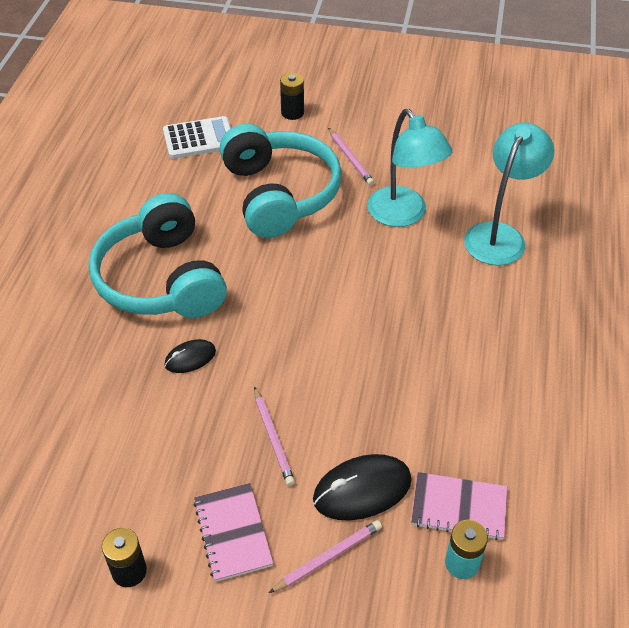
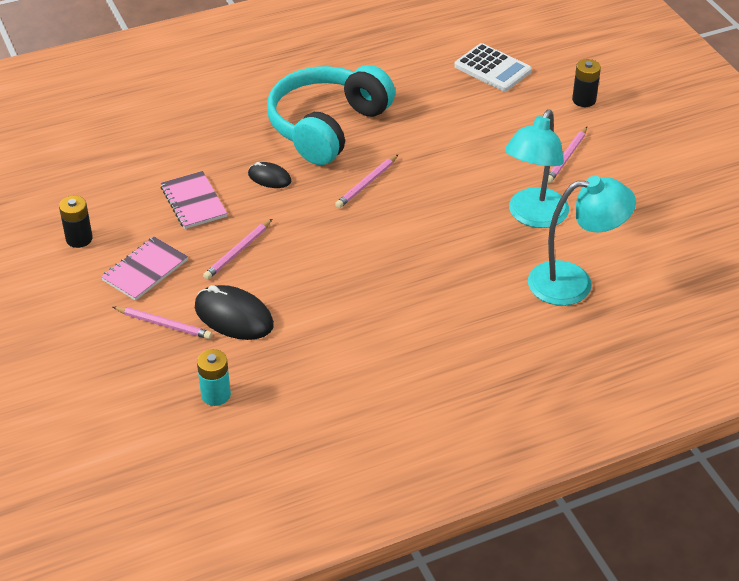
camera: 55 degrees right, 5 degrees down
turquoise headphones [219,124,342,238] -> none
pink notebook [411,472,507,540] -> pink notebook moved to [161,171,227,229]
none -> pink pencil [335,155,398,208]

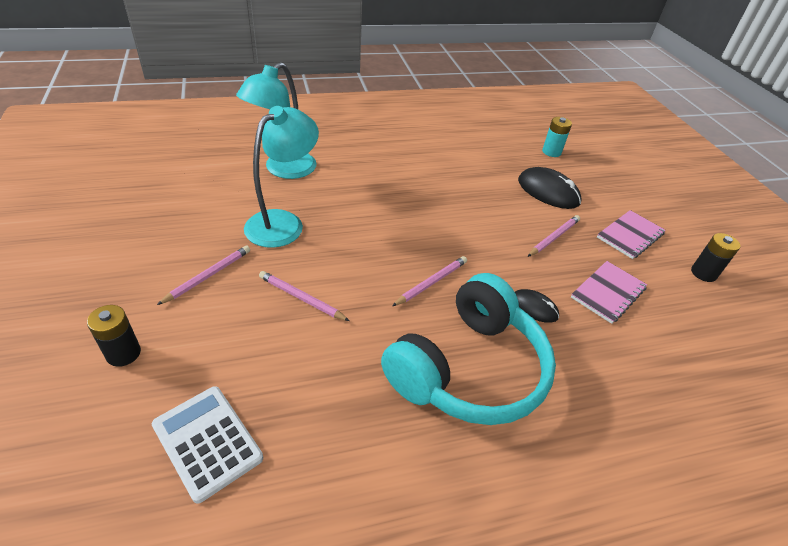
camera: 175 degrees left, 0 degrees up
pink pencil [113,307,212,339] -> pink pencil moved to [259,271,350,321]
pink notebook [161,171,227,229] -> pink notebook turned 60 degrees clockwise [571,261,647,324]
turquoise lamp [528,176,636,306] -> turquoise lamp turned 60 degrees counterclockwise [236,62,317,179]

